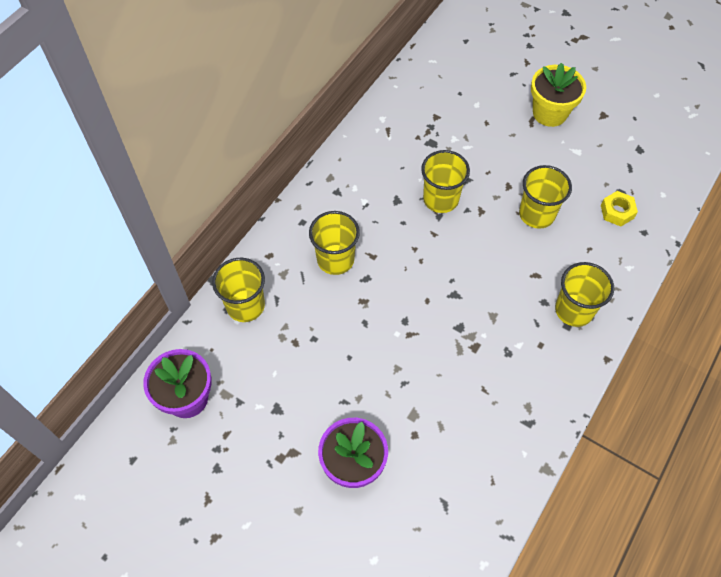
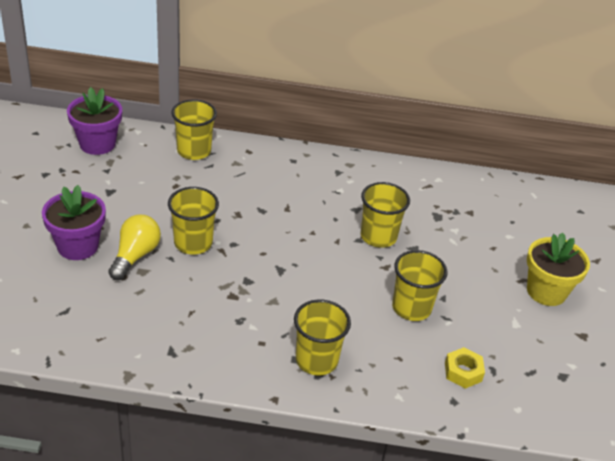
camera: 60 degrees right, 20 degrees down
yellow cup [309,211,360,275] -> yellow cup moved to [168,187,219,254]
none -> yellow light bulb [108,215,161,280]

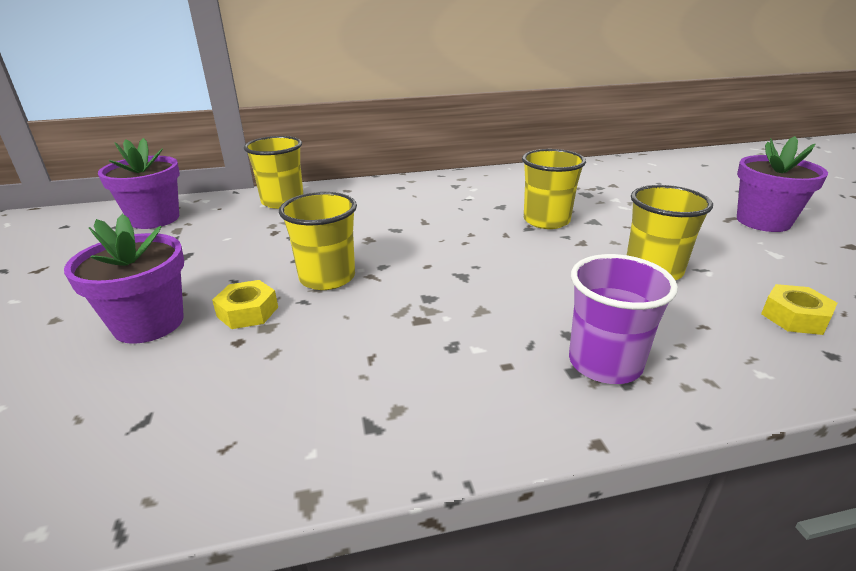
camera: 15 degrees left, 10 degrees down
yellow light bulb [108,215,161,280] -> yellow nut [212,280,278,329]
yellow cup [294,299,351,375] -> purple cup [569,254,678,384]
yellow flower pot [527,233,590,306] -> purple flower pot [737,136,828,232]

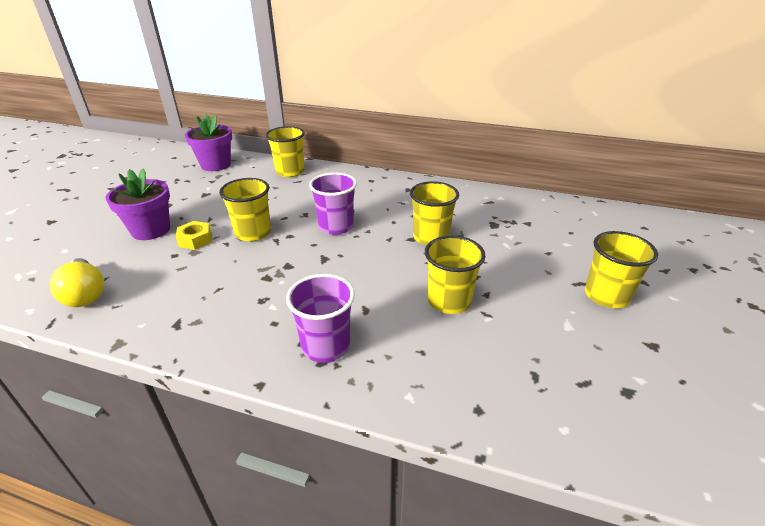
camera: 30 degrees right, 5 degrees up
purple flower pot [737,136,828,232] -> yellow cup [585,231,658,308]
yellow nut [761,284,837,335] -> none
none -> yellow light bulb [50,258,104,307]
none -> purple cup [309,172,357,235]

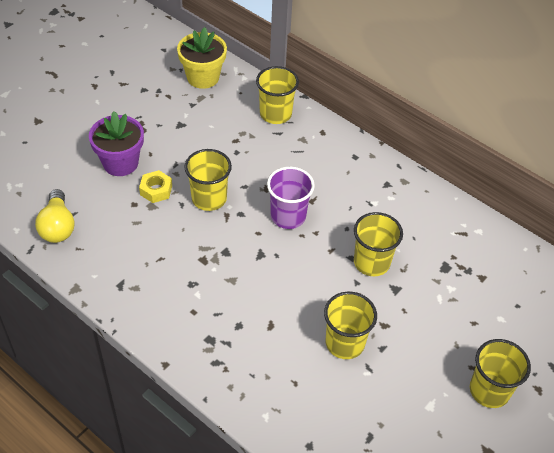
camera: 20 degrees right, 15 degrees up
purple flower pot [185,114,232,171] -> yellow flower pot [177,27,227,89]
purple cup [286,274,355,363] -> none

